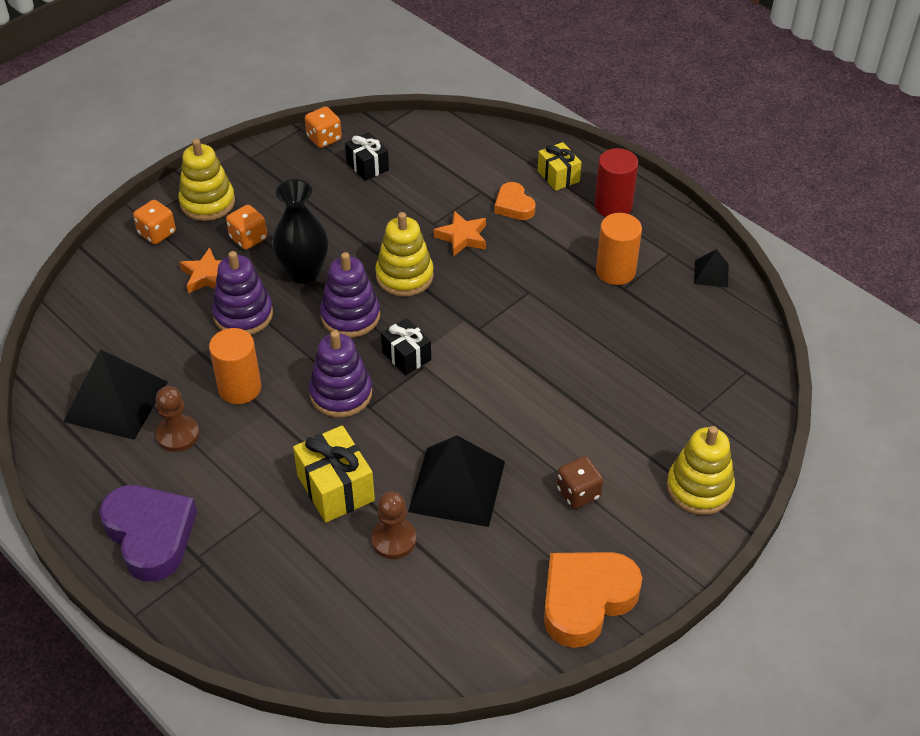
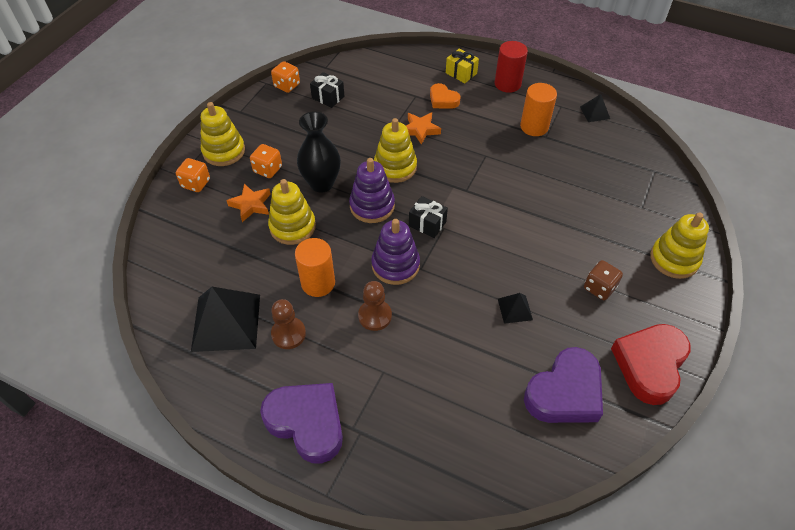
camera: 20 degrees left, 5 degrees up
purple stacking toy [212,251,273,335] -> yellow stacking toy [268,179,316,245]
yellow gift [293,425,375,523] -> none
brown pawn [371,491,417,559] -> brown pawn moved to [358,281,392,331]
black pyramid [408,435,505,527] -> black pyramid [498,293,533,324], size x0.47
orange heart [544,552,642,648] -> red heart [611,324,691,405]
none -> purple heart [524,347,603,423]

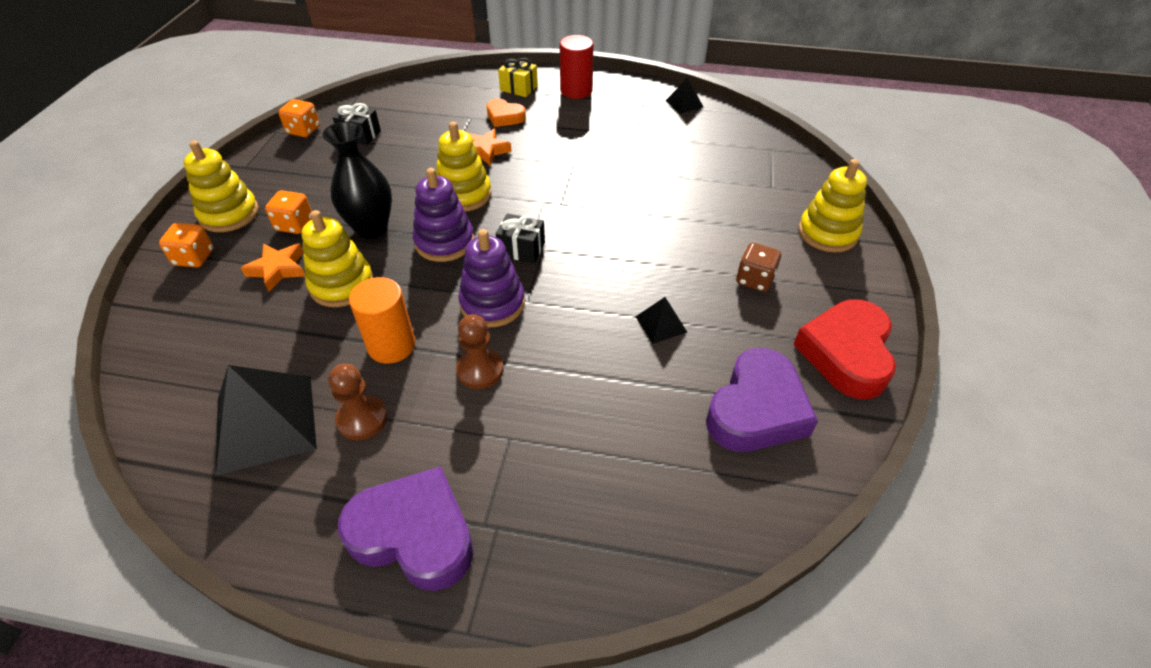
camera: 15 degrees left, 5 degrees down
orange cylinder [520,83,557,136] -> none

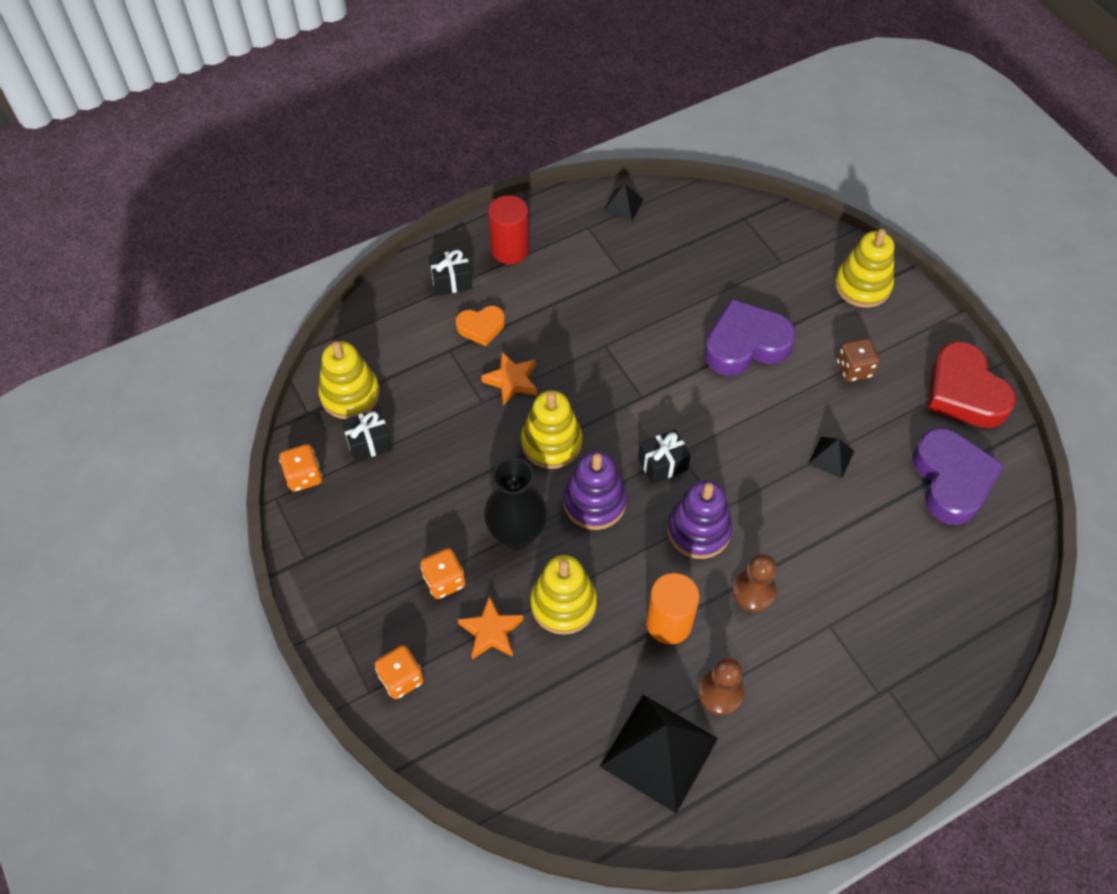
camera: 40 degrees left, 10 degrees up
yellow stacking toy [184,141,259,232] -> yellow stacking toy moved to [318,341,380,419]
purple heart [338,466,473,591] -> purple heart moved to [704,299,796,376]
yellow gift [498,58,538,97] -> black gift [429,249,472,296]

